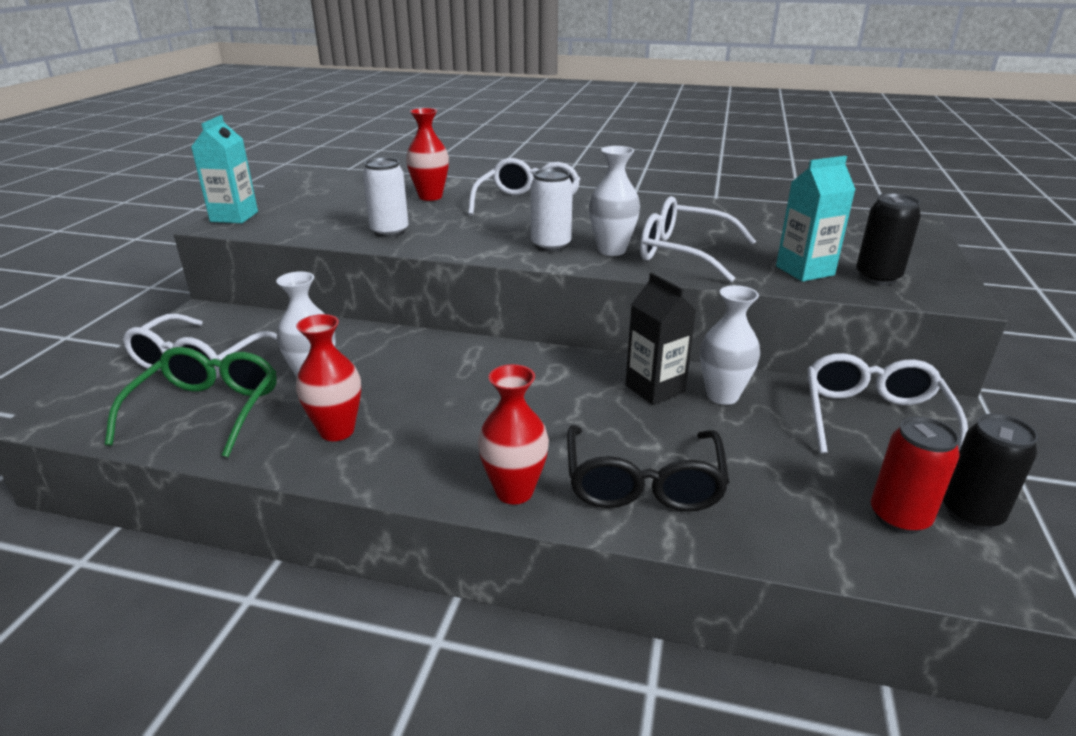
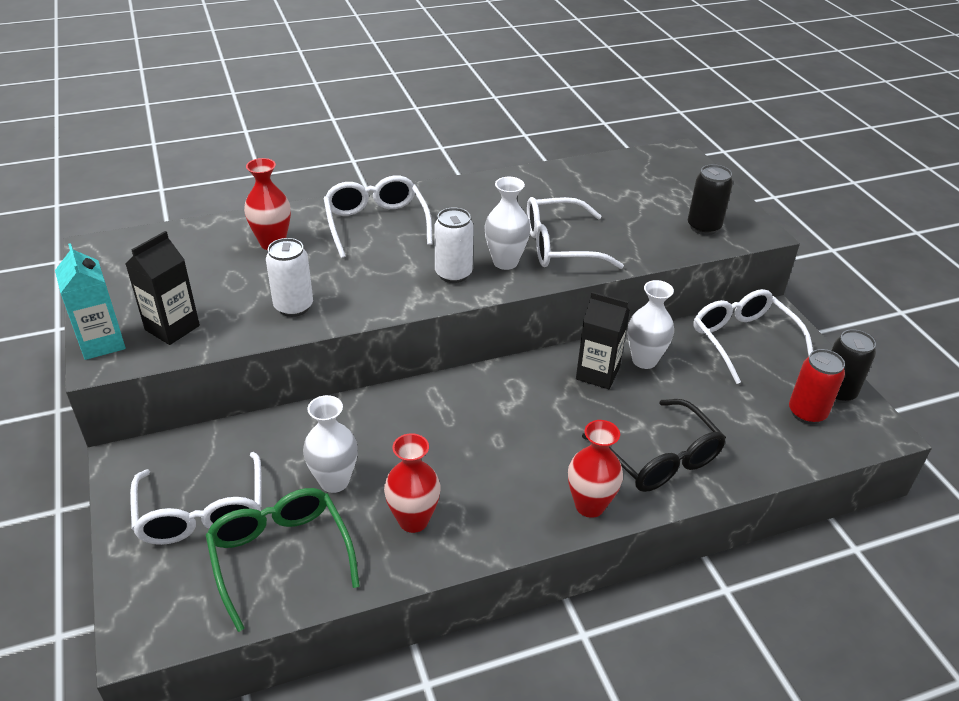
camera: 35 degrees left, 10 degrees up
turquoise carton [776,156,856,282] -> none
none -> black carton [126,231,200,345]

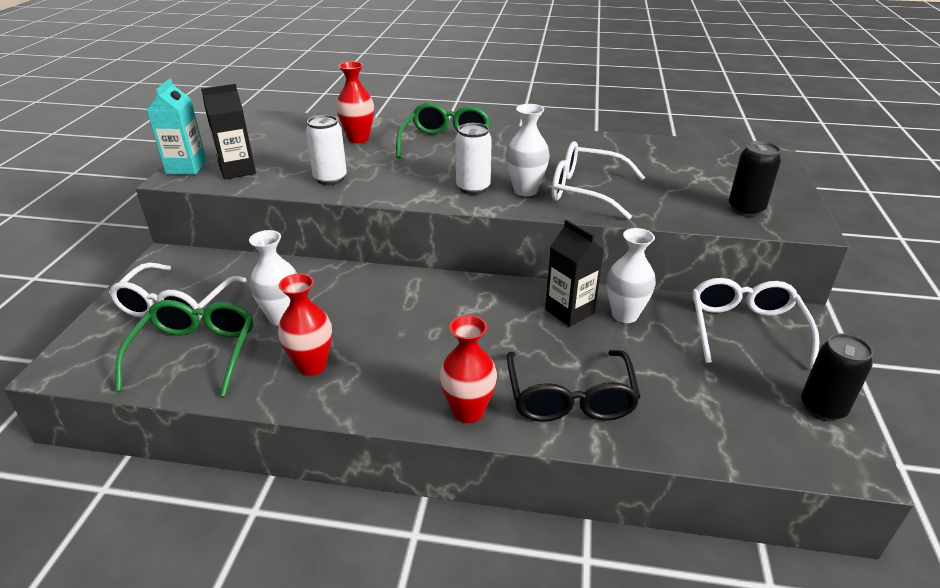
camera: 30 degrees right, 5 degrees down
white glasses [324,175,432,258] -> green glasses [396,103,491,158]
red can [789,349,845,424] -> none

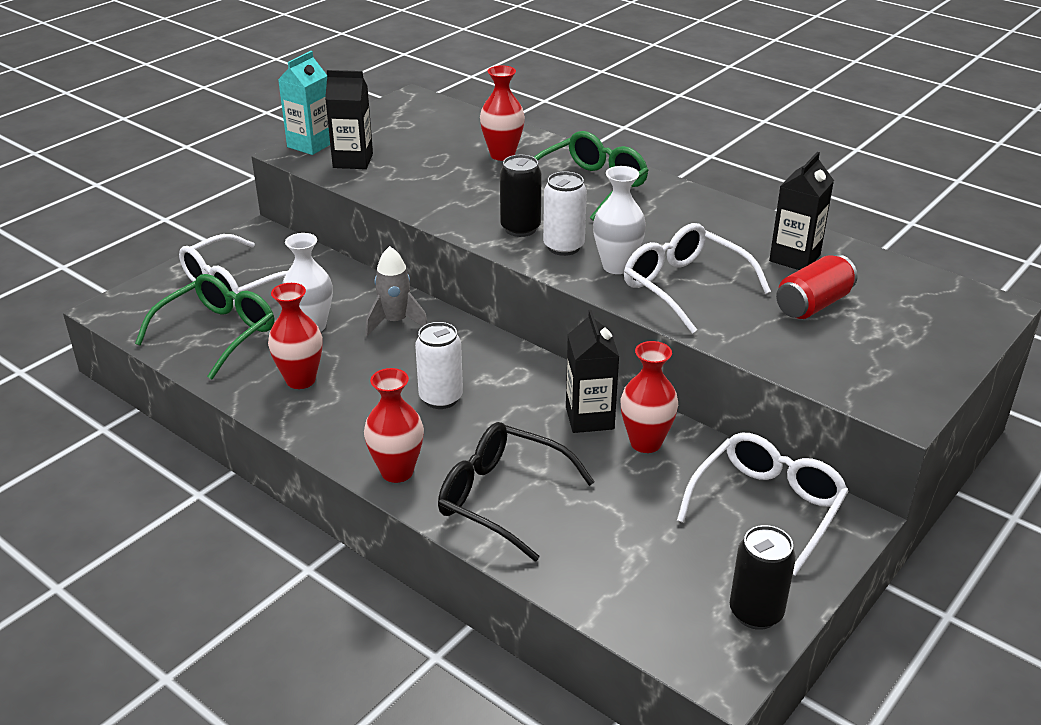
camera: 30 degrees right, 0 degrees up
white can [306,115,347,185] -> white can moved to [415,322,463,409]
black glasses [507,350,641,422] -> black glasses turned 90 degrees clockwise [438,422,595,562]
white vase [607,228,656,323] -> red vase [621,341,678,453]
black can [729,141,781,217] -> black can moved to [500,155,542,237]
none -> grey rocket [365,246,428,336]
none -> black carton [769,152,834,270]
none -> red can [776,255,857,319]

